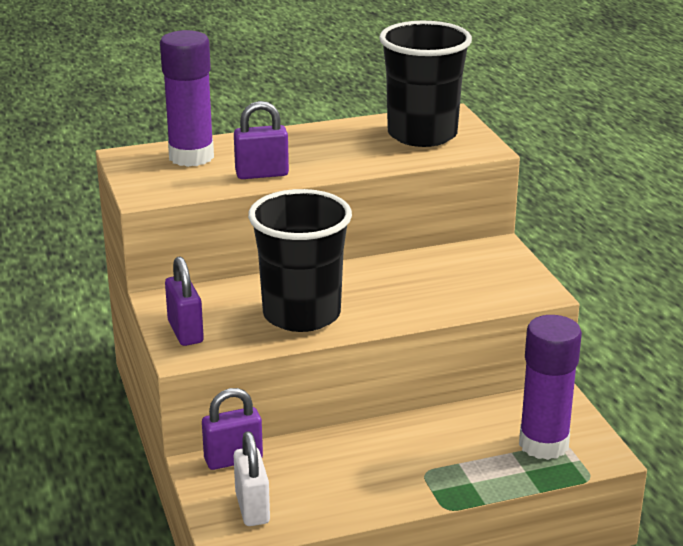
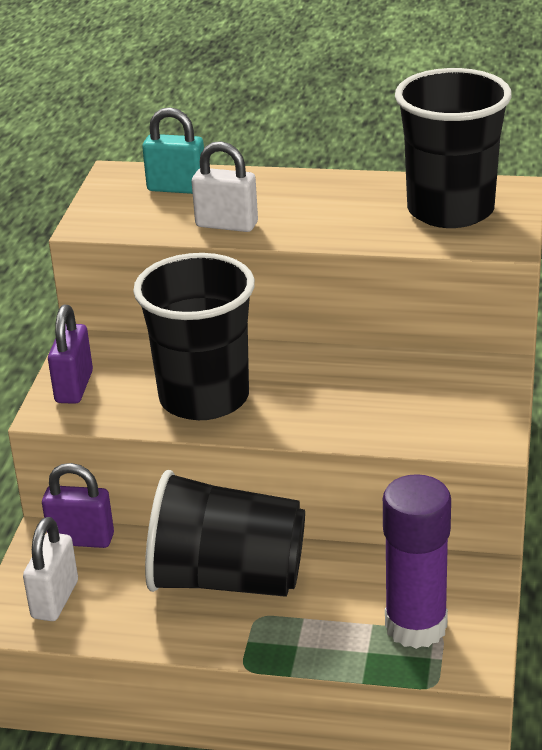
camera: 30 degrees right, 5 degrees up
purple glue stick [160,30,214,167] -> turquoise padlock [142,107,204,194]
purple padlock [234,101,289,179] -> white padlock [192,141,258,232]
none -> black cup [145,470,305,597]

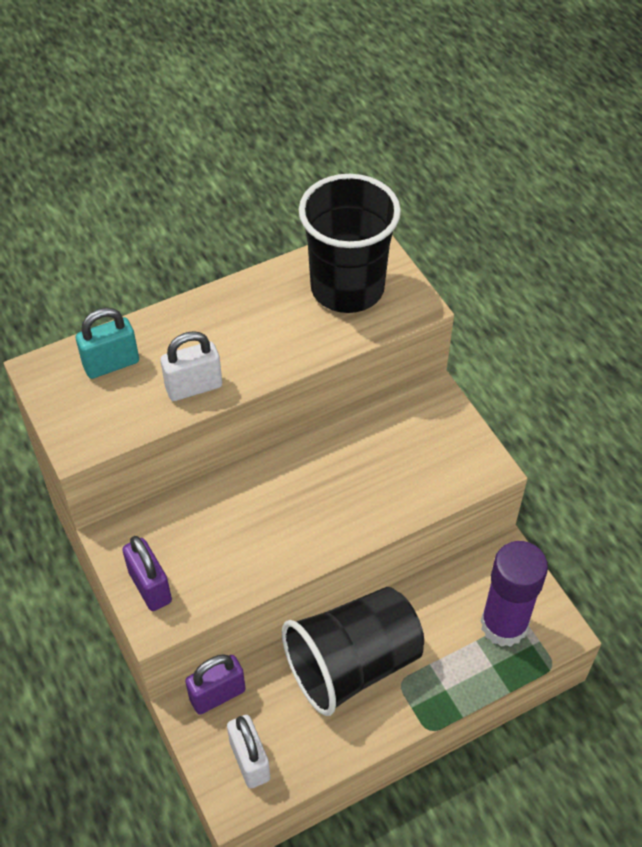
camera: 40 degrees left, 20 degrees up
black cup [133,253,255,420] -> none

